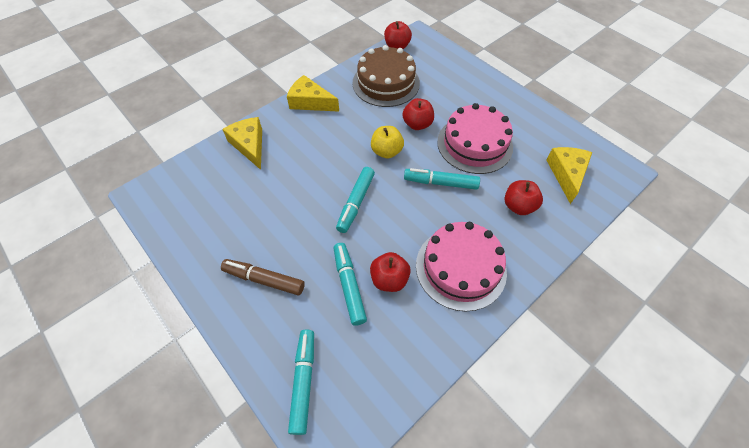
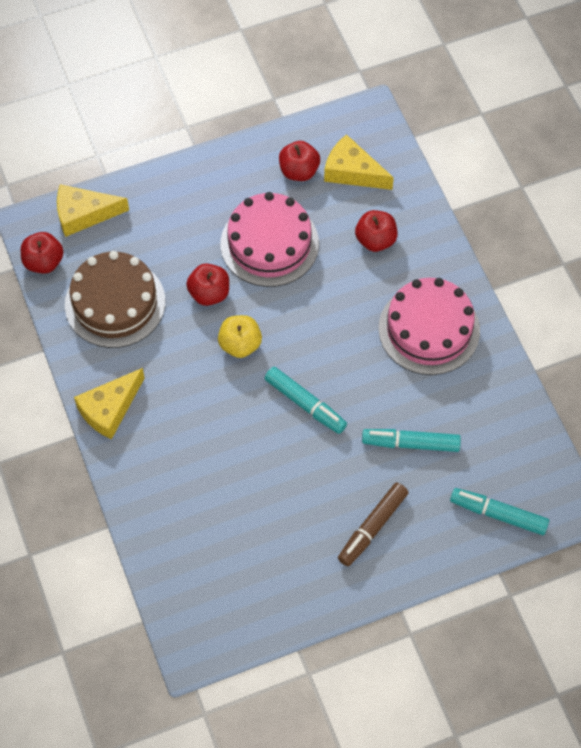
camera: 70 degrees left, 5 degrees up
yellow cheese [222,117,262,170] -> yellow cheese moved to [57,184,129,237]
red apple [370,252,411,292] -> red apple moved to [279,141,320,181]
turquoise marker [404,168,480,190] -> none

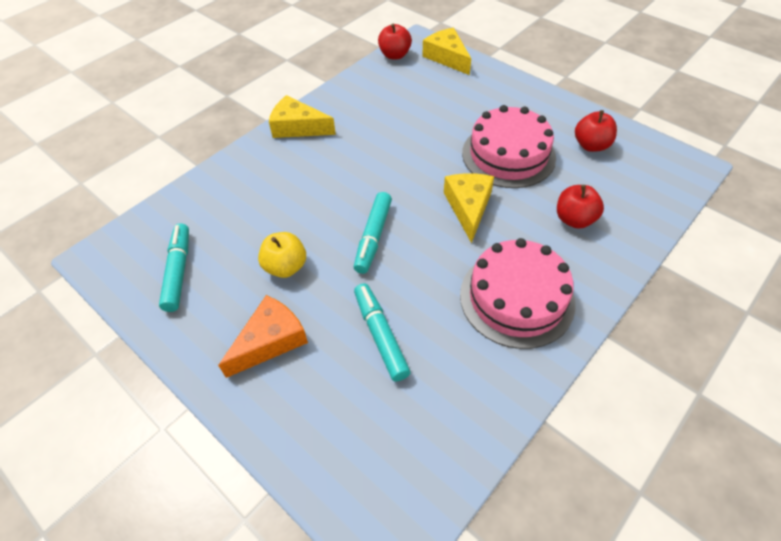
camera: 65 degrees right, 10 degrees down
brown cake [65,251,165,348] -> none
red apple [186,263,229,306] -> none
yellow apple [218,315,262,358] -> yellow apple moved to [258,232,306,278]
yellow cheese [324,134,394,190] -> yellow cheese moved to [444,173,494,243]
brown marker [338,483,408,567] -> orange cheese [218,295,308,378]
turquoise marker [450,488,549,535] -> turquoise marker moved to [159,223,189,312]

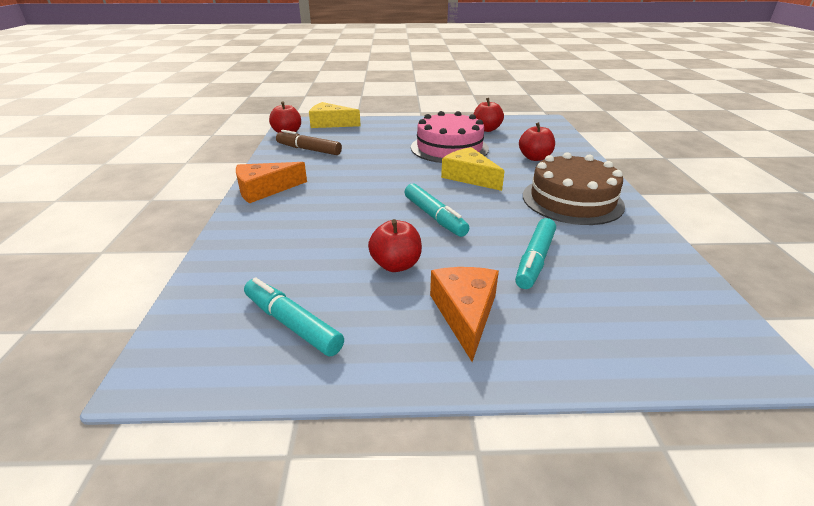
camera: 45 degrees left, 20 degrees down
yellow apple [258,232,306,278] -> red apple [368,219,422,272]
yellow cheese [269,95,336,138] -> orange cheese [236,162,307,203]
turquoise marker [354,283,411,382] -> turquoise marker turned 90 degrees counterclockwise [515,218,556,289]
pink cake [460,238,576,349] -> brown cake [523,152,625,225]
none -> brown marker [276,130,342,155]

